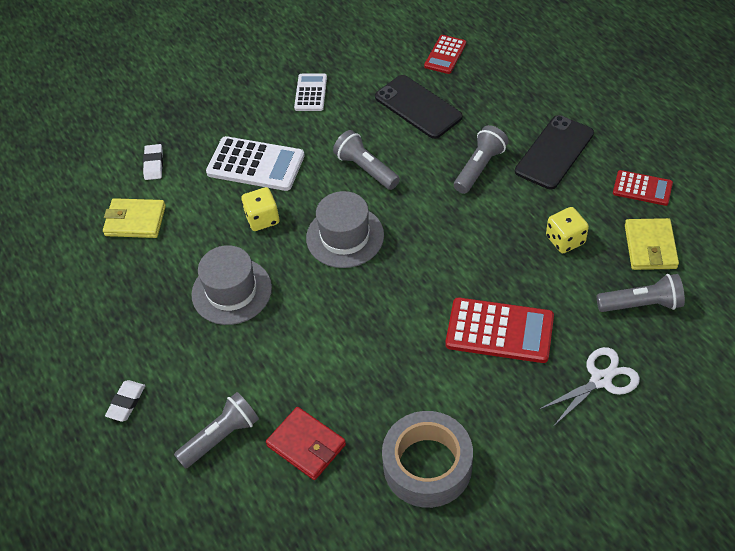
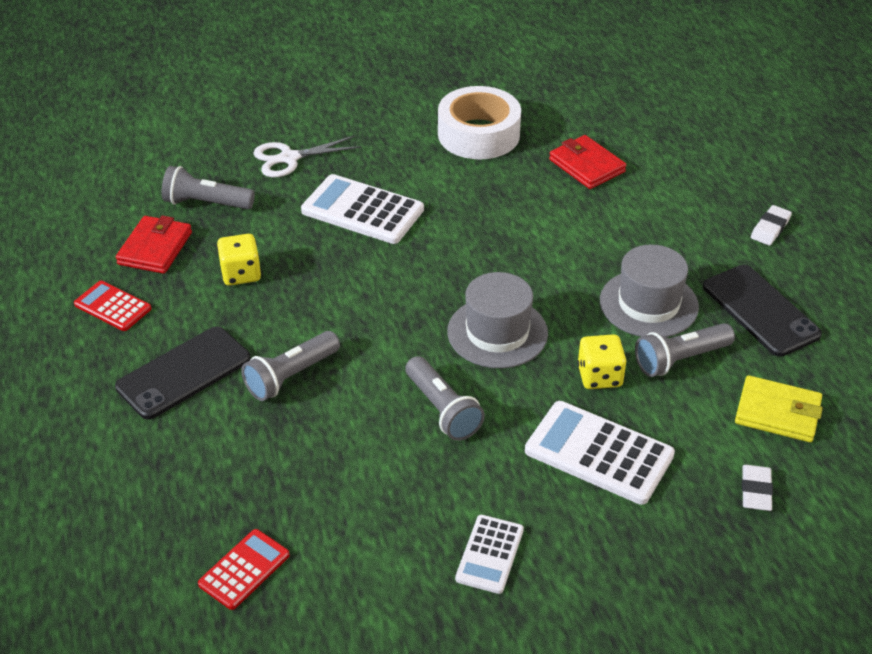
camera: 170 degrees left, 10 degrees down
grey flashlight [174,392,259,469] -> grey flashlight moved to [635,323,735,377]
black phone [375,75,462,139] -> black phone moved to [703,265,822,357]
grey tape [382,411,473,508] -> white tape [438,86,521,159]
red calculator [446,298,554,363] -> white calculator [301,174,424,244]
yellow wallet [625,218,679,270] -> red wallet [116,215,192,274]

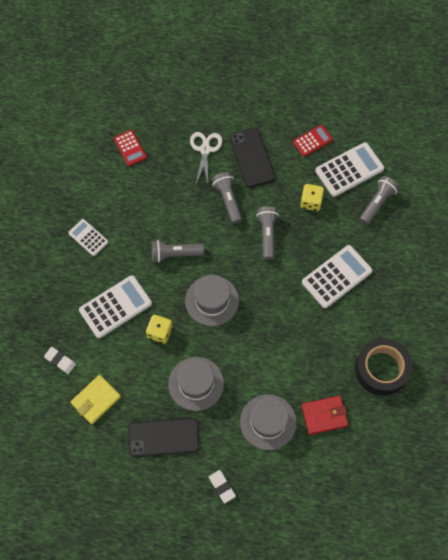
camera: 115 degrees right, 25 degrees up
red wallet [116,215,192,274] -> white calculator [315,142,384,197]
white scissors [253,136,361,177] -> white scissors moved to [190,132,222,186]
white tape [438,86,521,159] -> black tape [355,338,412,396]
grey flashlight [635,323,735,377] -> grey flashlight moved to [256,206,279,260]
none -> grey hat [240,394,297,450]

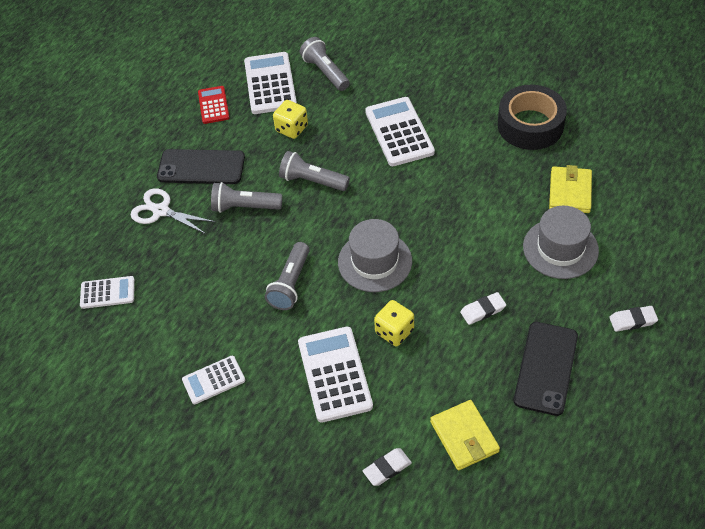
camera: 65 degrees left, 15 degrees down
red calculator [114,130,147,166] -> white calculator [80,276,135,309]
grey hat [168,357,224,411] -> white eraser [460,292,506,325]
red wallet [301,396,348,435] -> yellow wallet [549,165,592,213]

